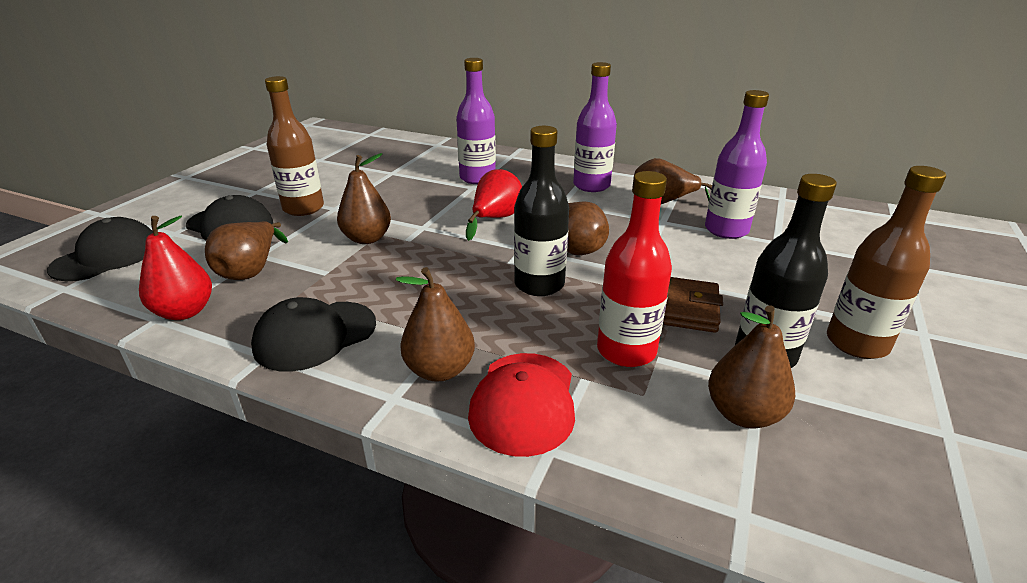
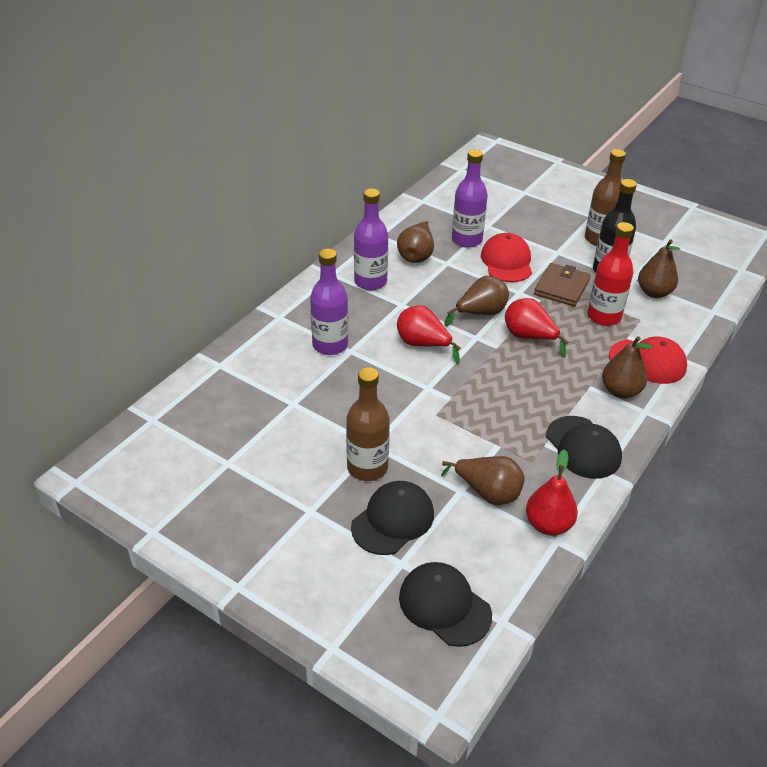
camera: 80 degrees left, 10 degrees up
brown pear [337,153,391,244] -> none
black bottle [514,126,569,296] -> red pear [505,298,568,358]
none -> red cap [481,233,532,282]

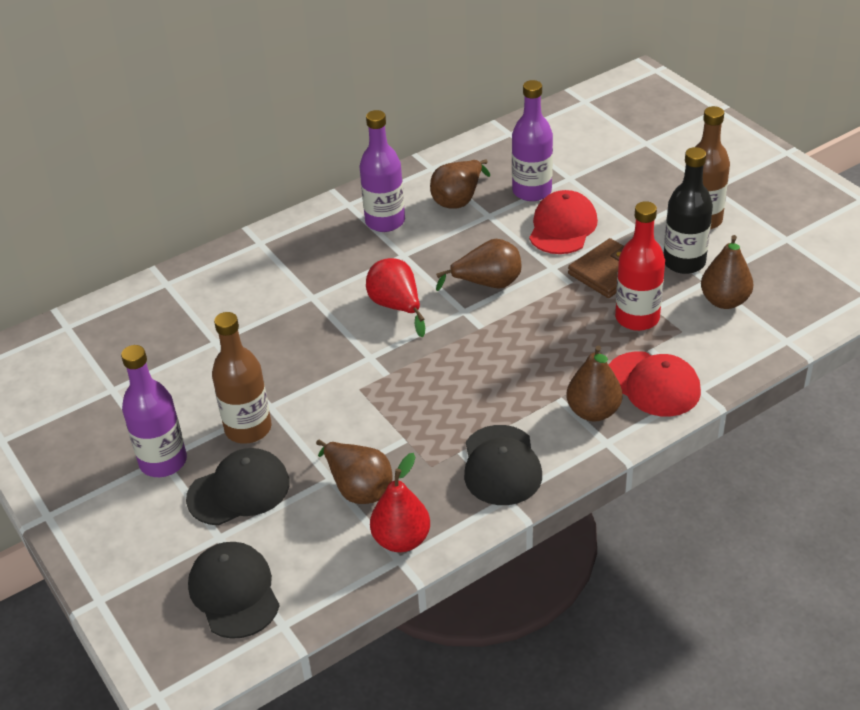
camera: 25 degrees right, 0 degrees up
purple bottle [310,249,348,355] -> purple bottle moved to [121,345,187,477]
red pear [505,298,568,358] -> none

